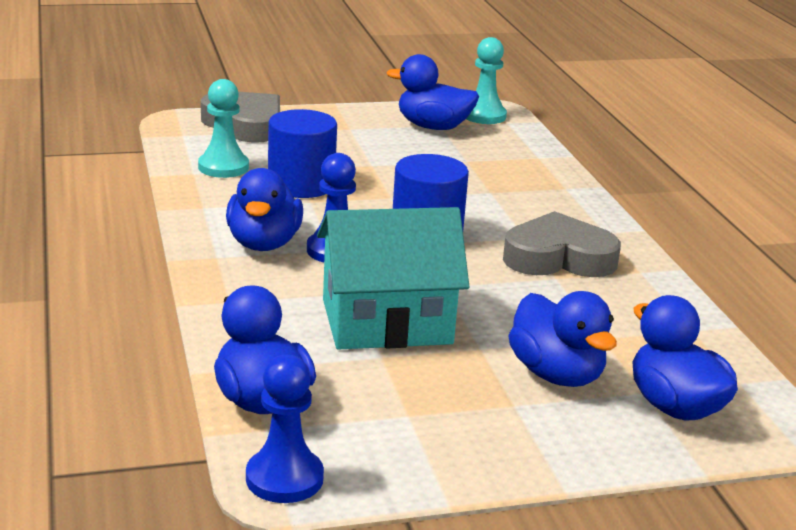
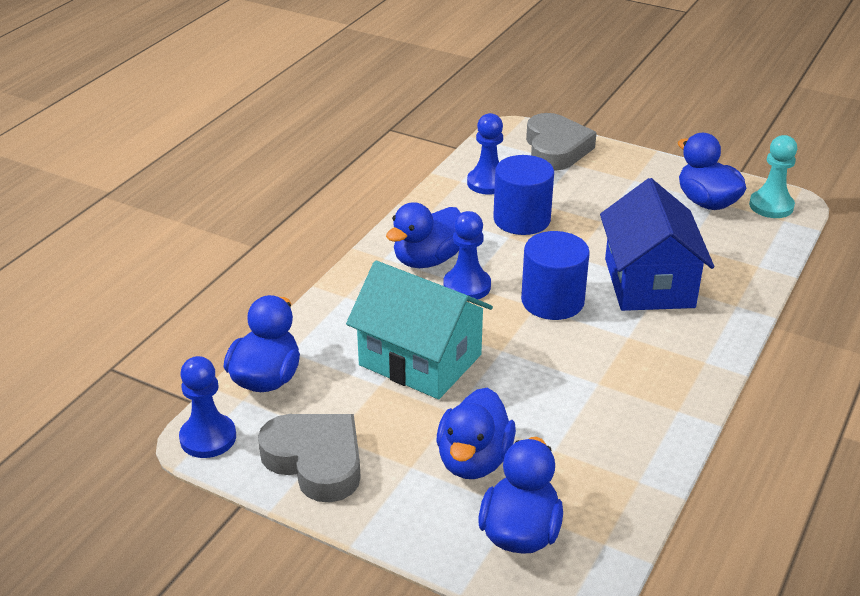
camera: 45 degrees right, 10 degrees up
turquoise pawn [198,79,249,178] -> blue pawn [467,113,503,195]
grey heart [503,211,621,277] -> grey heart moved to [258,414,361,502]
none -> blue house [600,178,714,311]

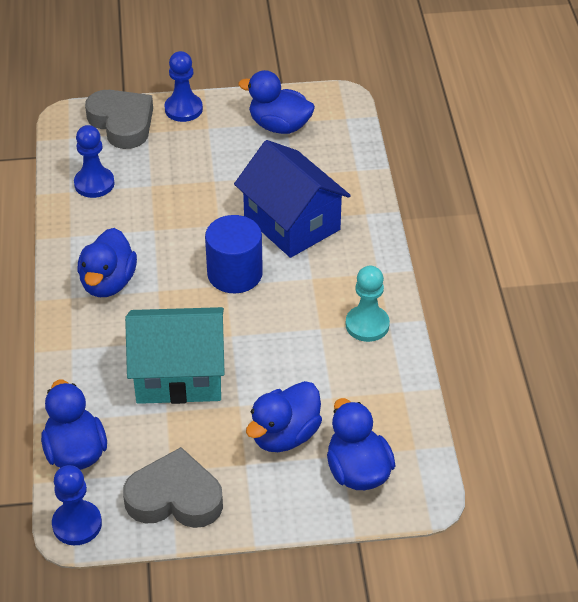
camera: 35 degrees left, 10 degrees up
blue duck [437,388,516,479] -> blue duck turned 60 degrees clockwise [246,381,322,452]
blue pawn [443,211,491,299] -> blue pawn moved to [164,51,203,122]
blue cylinder [493,155,554,235] -> none
turquoise pawn [749,135,797,218] -> turquoise pawn moved to [346,266,390,342]

